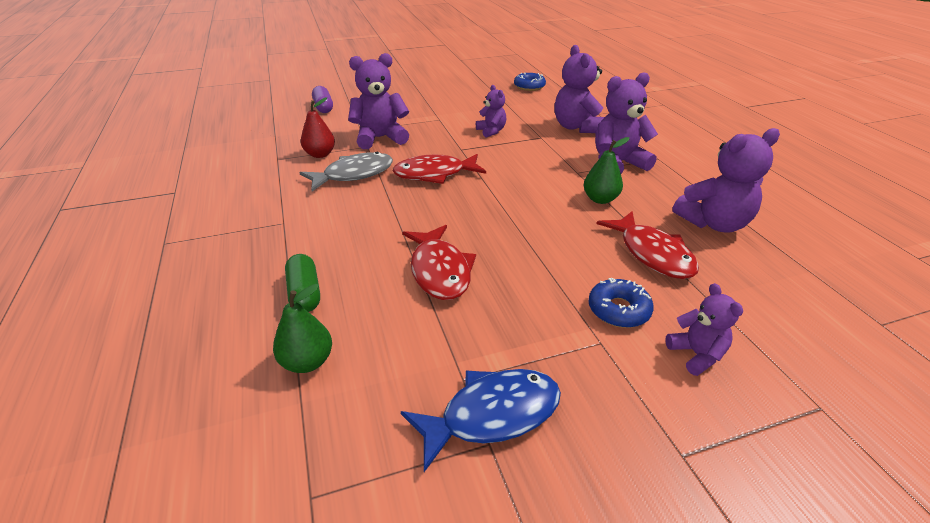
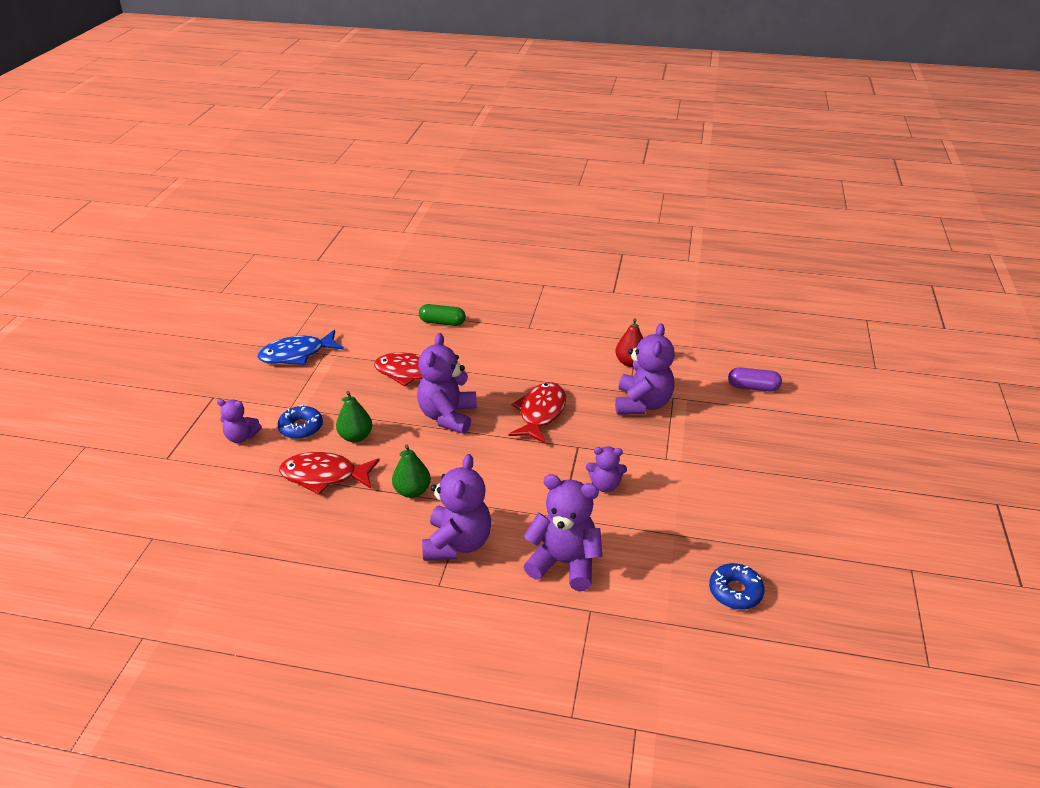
camera: 120 degrees right, 0 degrees up
green pear [273,284,332,373] -> green pear moved to [336,391,372,442]
grey fish [299,152,393,191] -> none
blue fish [401,369,561,472] -> blue fish turned 60 degrees clockwise [258,330,344,365]
purple teddy bear [672,128,780,233] -> purple teddy bear moved to [417,333,477,434]

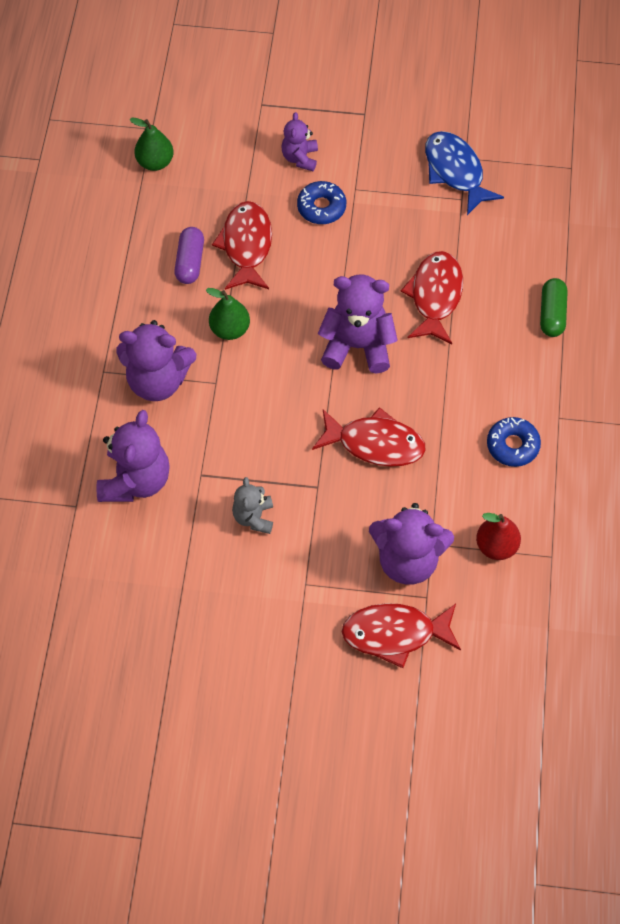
camera: 85 degrees right, 25 degrees up
green pear [336,391,372,442] -> green pear moved to [130,118,174,171]
purple teddy bear [586,447,627,492] -> grey teddy bear [232,477,273,534]
blue donut [709,563,765,610] -> blue donut moved to [487,417,541,467]
purple capsule [728,367,782,392] -> purple capsule moved to [174,227,204,284]
none -> red fish [342,603,461,668]

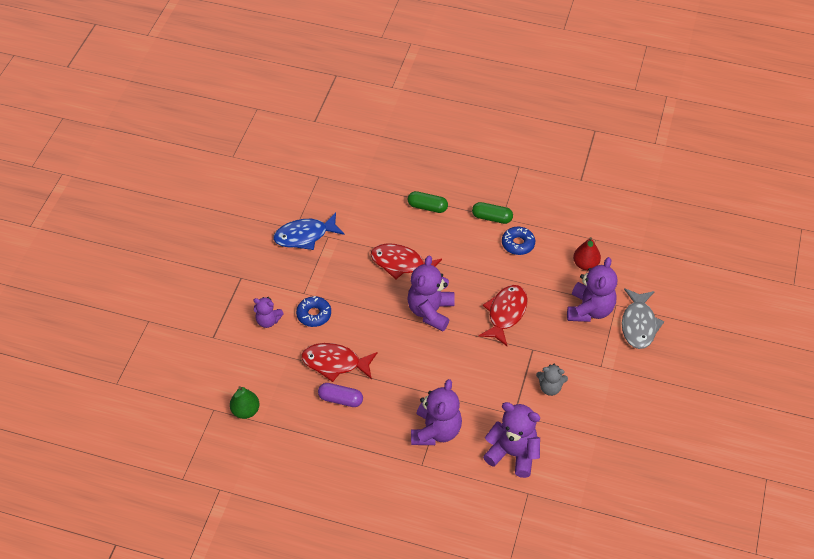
camera: 80 degrees left, 10 degrees down
green pear [206,288,250,340] -> none
red fish [342,603,461,668] -> grey fish [622,288,664,349]
none -> green capsule [472,202,513,224]

